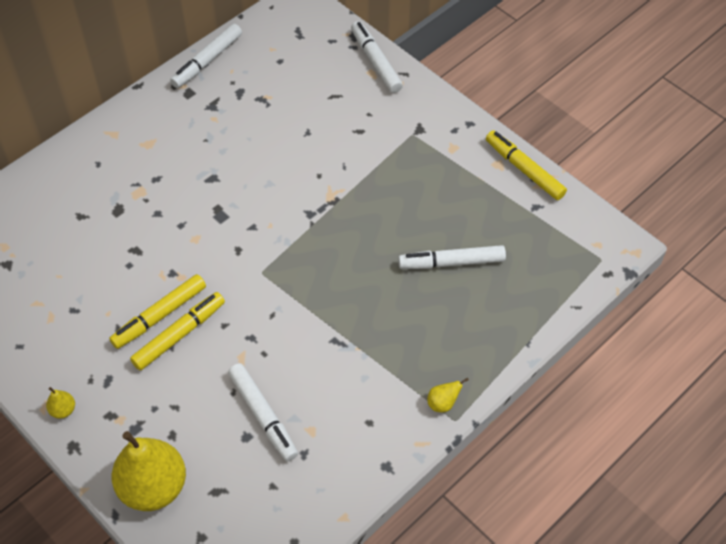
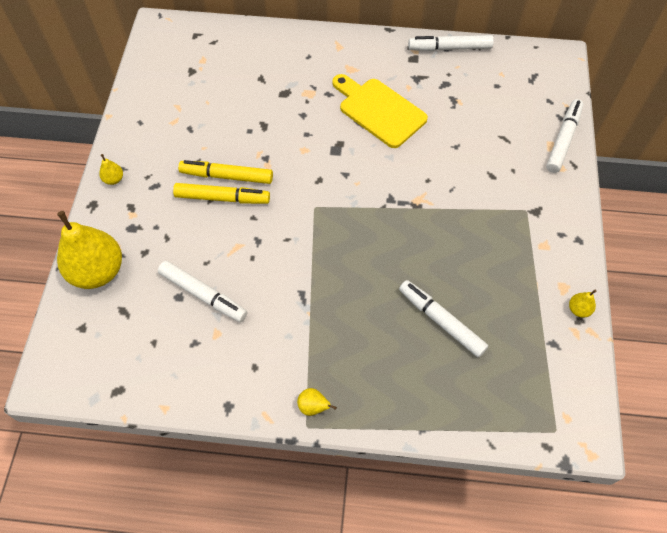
camera: 50 degrees right, 5 degrees up
white marker [228,363,298,461] -> white marker turned 75 degrees counterclockwise [158,261,247,322]
yellow marker [486,130,567,200] -> yellow pear [569,290,596,318]
none -> yellow cutting board [332,74,428,148]

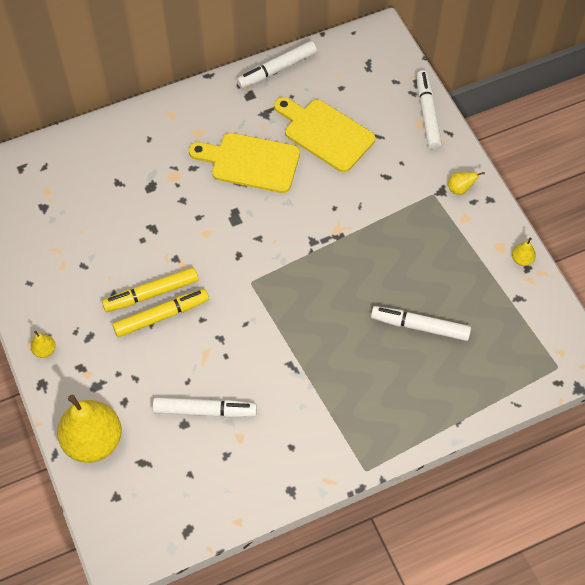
camera: 30 degrees left, 0 degrees up
yellow pear [297,388,337,416] -> yellow pear moved to [448,172,485,195]
none -> yellow cutting board [274,97,375,172]

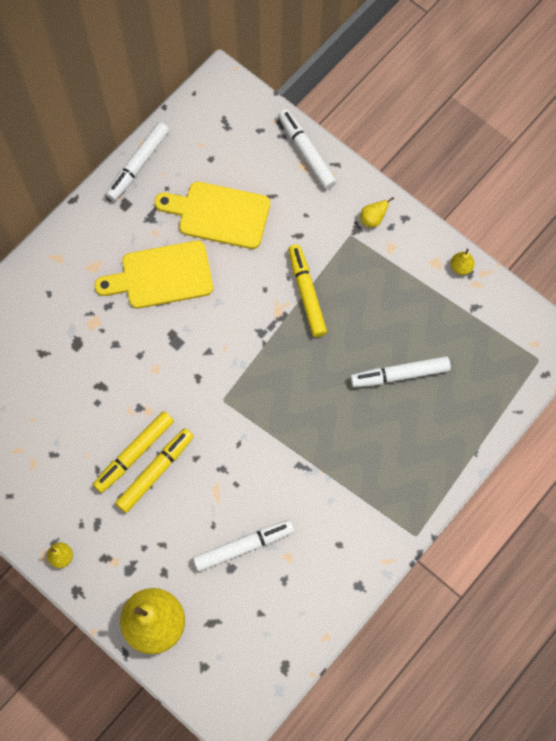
camera: 25 degrees left, 10 degrees up
none -> yellow marker [288,244,327,337]

